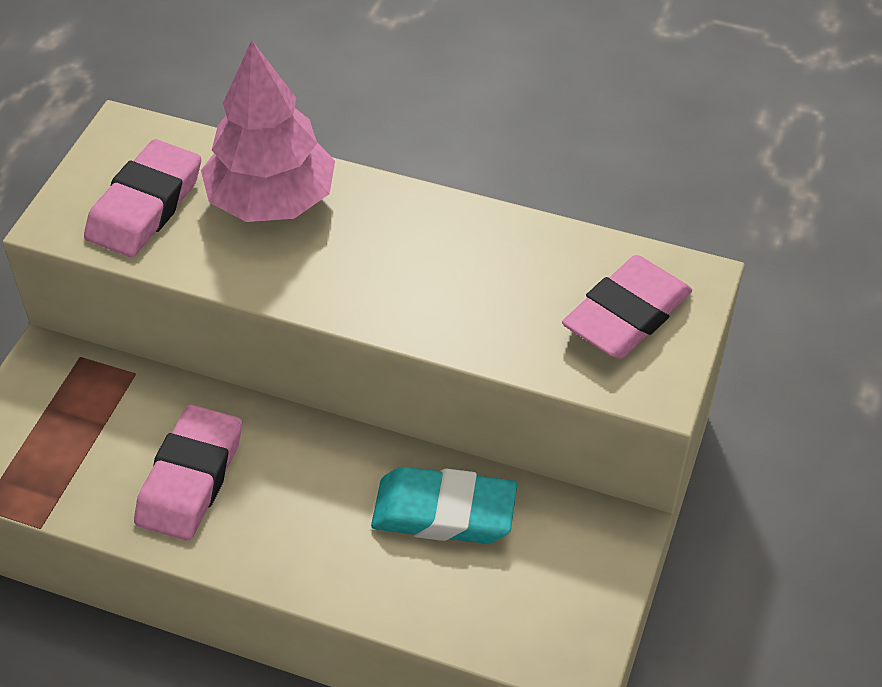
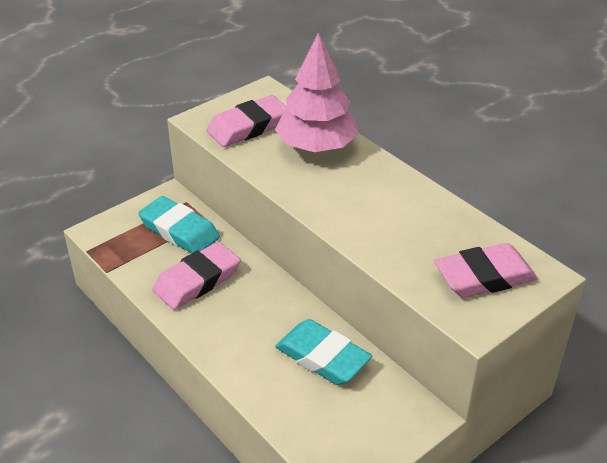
camera: 30 degrees right, 10 degrees down
none -> turquoise eraser [138,196,220,253]

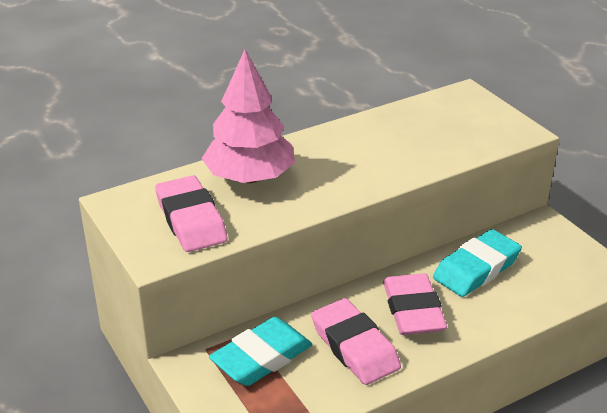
camera: 80 degrees left, 5 degrees down
pink eraser [434,243,538,298] -> pink eraser moved to [383,273,447,335]

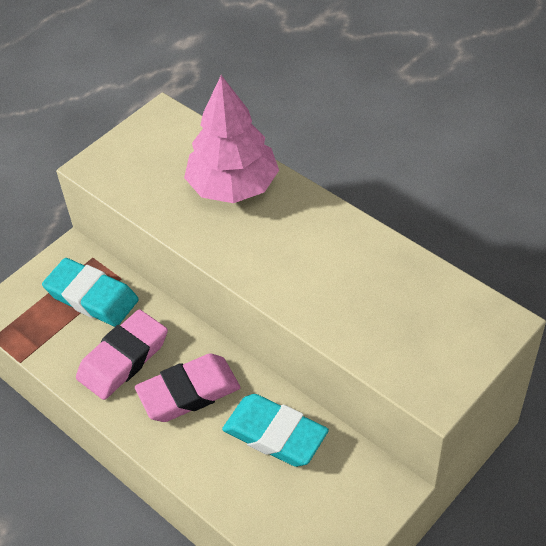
camera: 75 degrees right, 15 degrees up
pink eraser [155,175,228,252] -> none

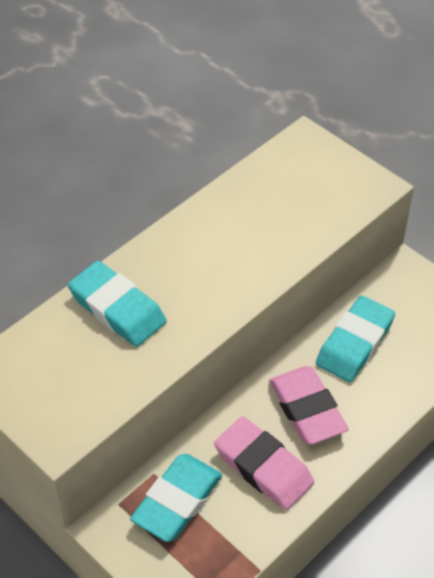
camera: 90 degrees left, 0 degrees up
pink tree [184,75,279,203] -> turquoise eraser [68,261,167,347]

